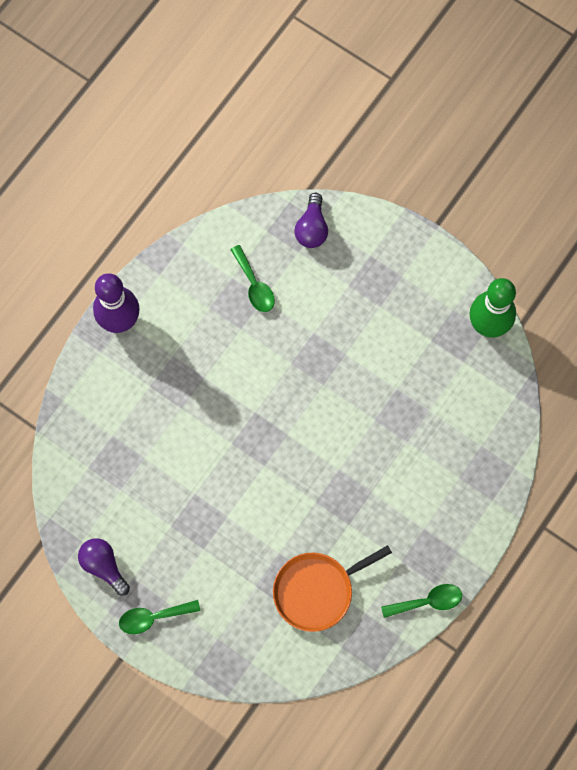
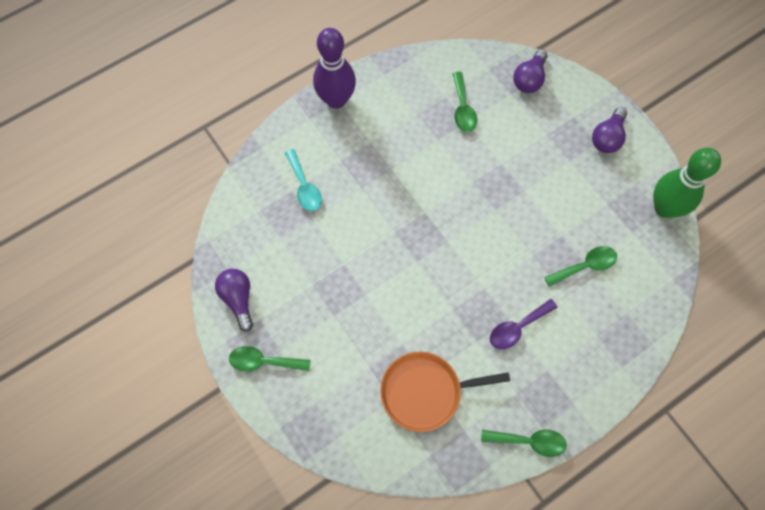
camera: 20 degrees right, 5 degrees down
none -> turquoise spoon [285,149,322,211]
none -> purple spoon [490,299,558,349]
none -> green spoon [544,246,617,287]
none -> purple light bulb [592,107,627,153]

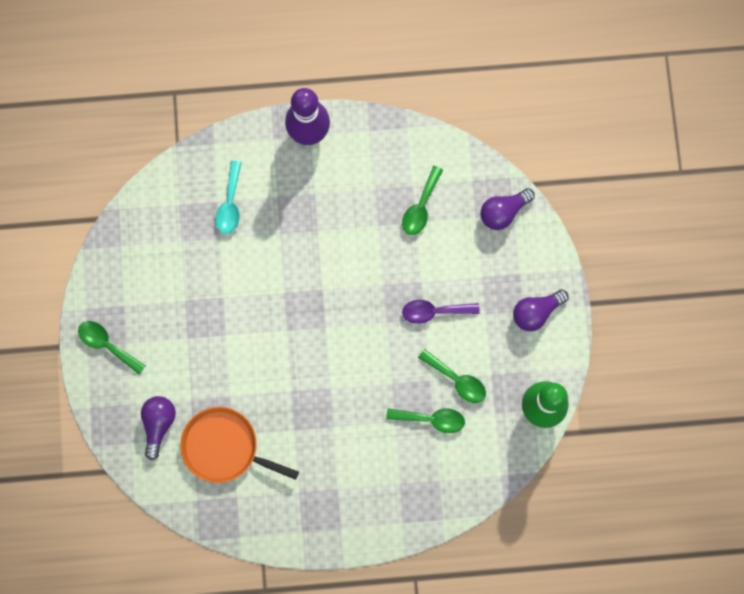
camera: 30 degrees right, 10 degrees up
purple light bulb [215,269,253,332] -> purple light bulb moved to [141,396,176,460]
green spoon [481,430,567,457] -> green spoon moved to [418,349,486,403]
purple spoon [490,299,558,349] -> purple spoon moved to [402,300,480,324]

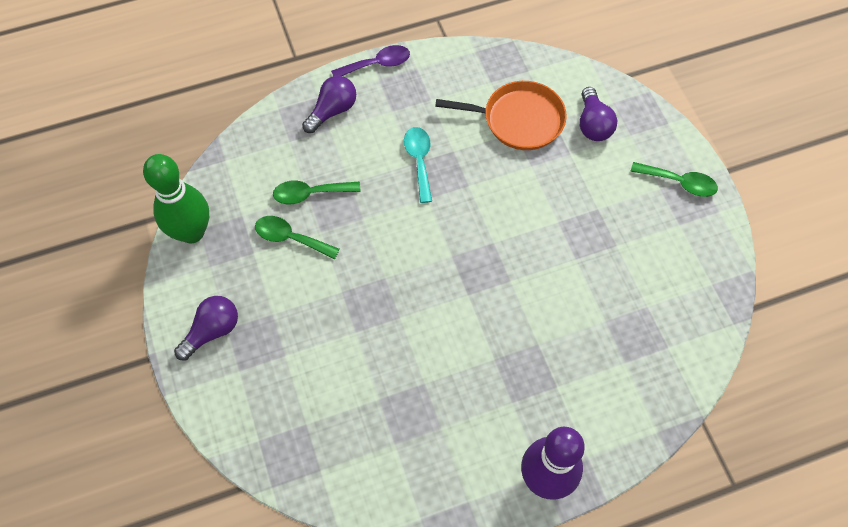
camera: 165 degrees right, 15 degrees down
turquoise spoon [215,161,242,234] -> turquoise spoon moved to [404,127,432,203]
green spoon [402,166,443,235] -> none
purple spoon [402,300,480,324] -> purple spoon moved to [331,45,410,76]
purple light bulb [481,188,535,230] -> purple light bulb moved to [302,76,356,133]

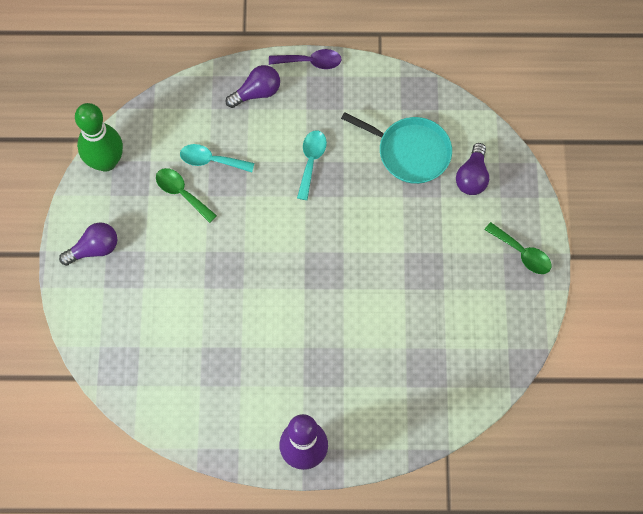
camera: 20 degrees right, 5 degrees up
green spoon [273,180,361,204] -> turquoise spoon [180,144,254,172]
orange pan [435,81,567,150] -> turquoise pan [341,112,452,184]

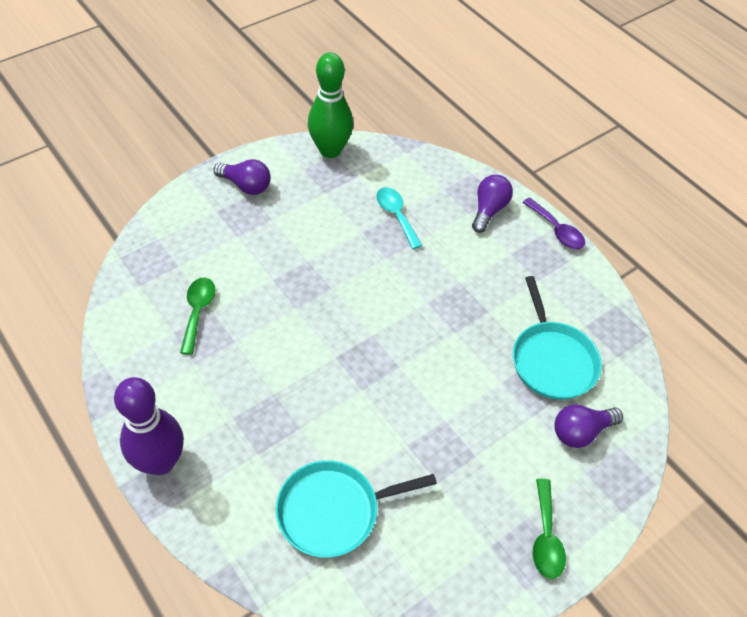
camera: 50 degrees right, 15 degrees down
green spoon [156,168,217,223] -> green spoon moved to [180,278,215,355]
purple light bulb [225,65,280,108] -> purple light bulb turned 90 degrees counterclockwise [472,175,513,233]
turquoise spoon [297,131,327,200] -> none
none -> turquoise pan [276,460,437,558]

